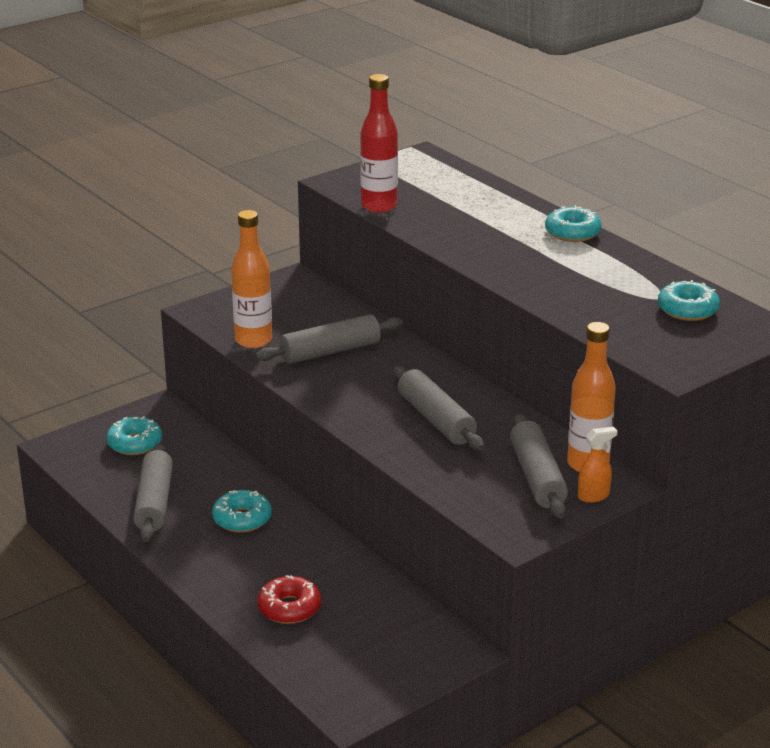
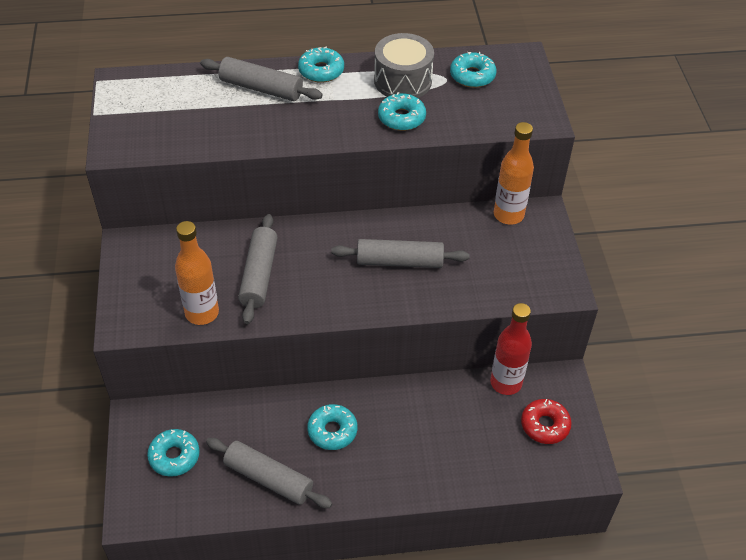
camera: 60 degrees left, 20 degrees up
red donut [257,575,321,624] -> red donut moved to [521,399,572,444]
red bottle [360,74,398,213] -> red bottle moved to [490,303,532,395]
grey rolling pin [510,413,568,518] -> grey rolling pin moved to [200,57,323,101]
orange spray bottle [578,427,618,503] -> none
none -> grey drum [374,33,434,98]
none -> turquoise donut [378,92,426,131]

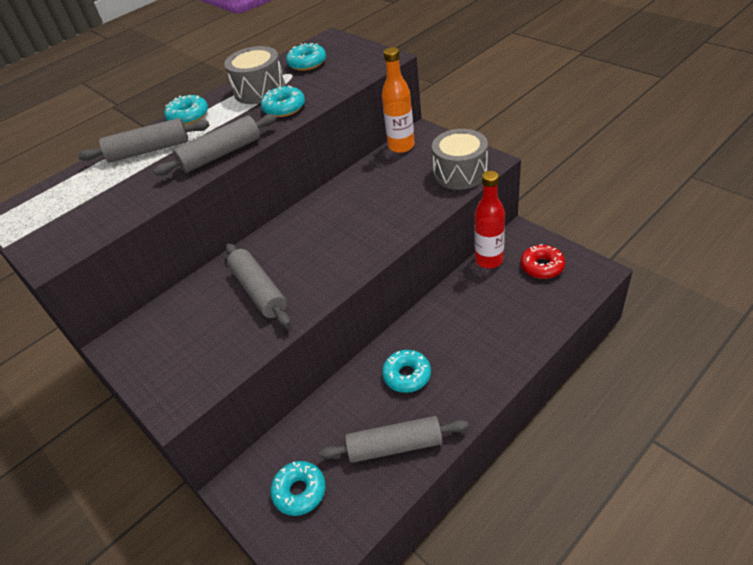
camera: 30 degrees left, 5 degrees down
orange bottle [175,221,219,325] -> none
grey rolling pin [331,239,469,268] -> grey rolling pin moved to [154,114,277,176]
none -> grey drum [432,129,488,190]

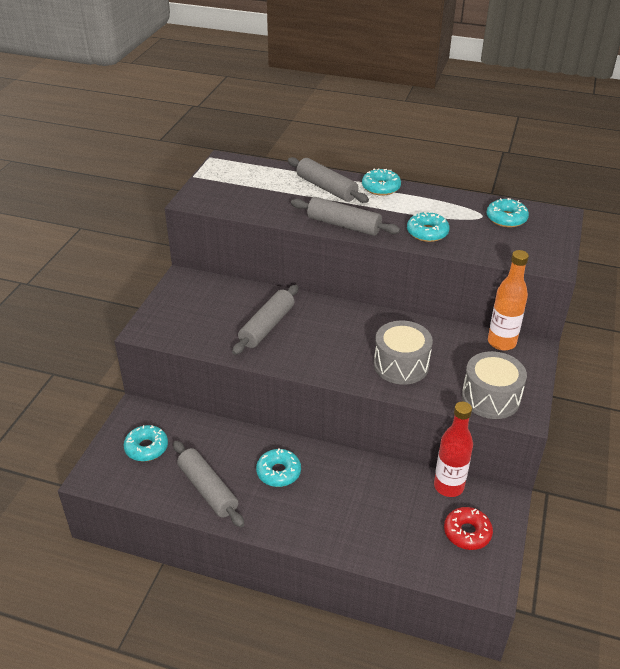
camera: 55 degrees right, 5 degrees down
grey drum [224,46,286,104] -> grey drum moved to [374,321,433,385]

